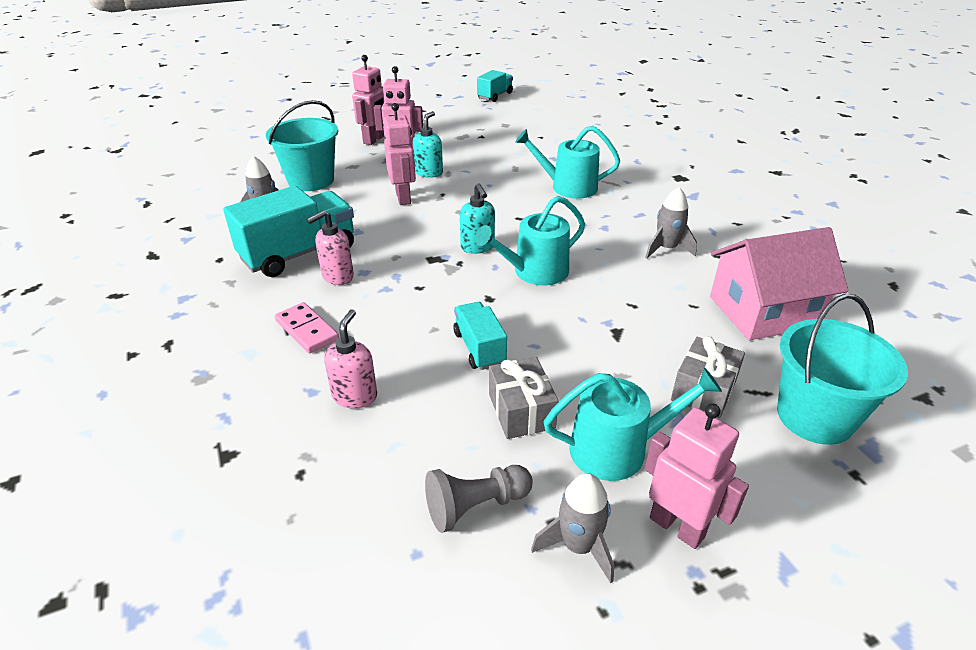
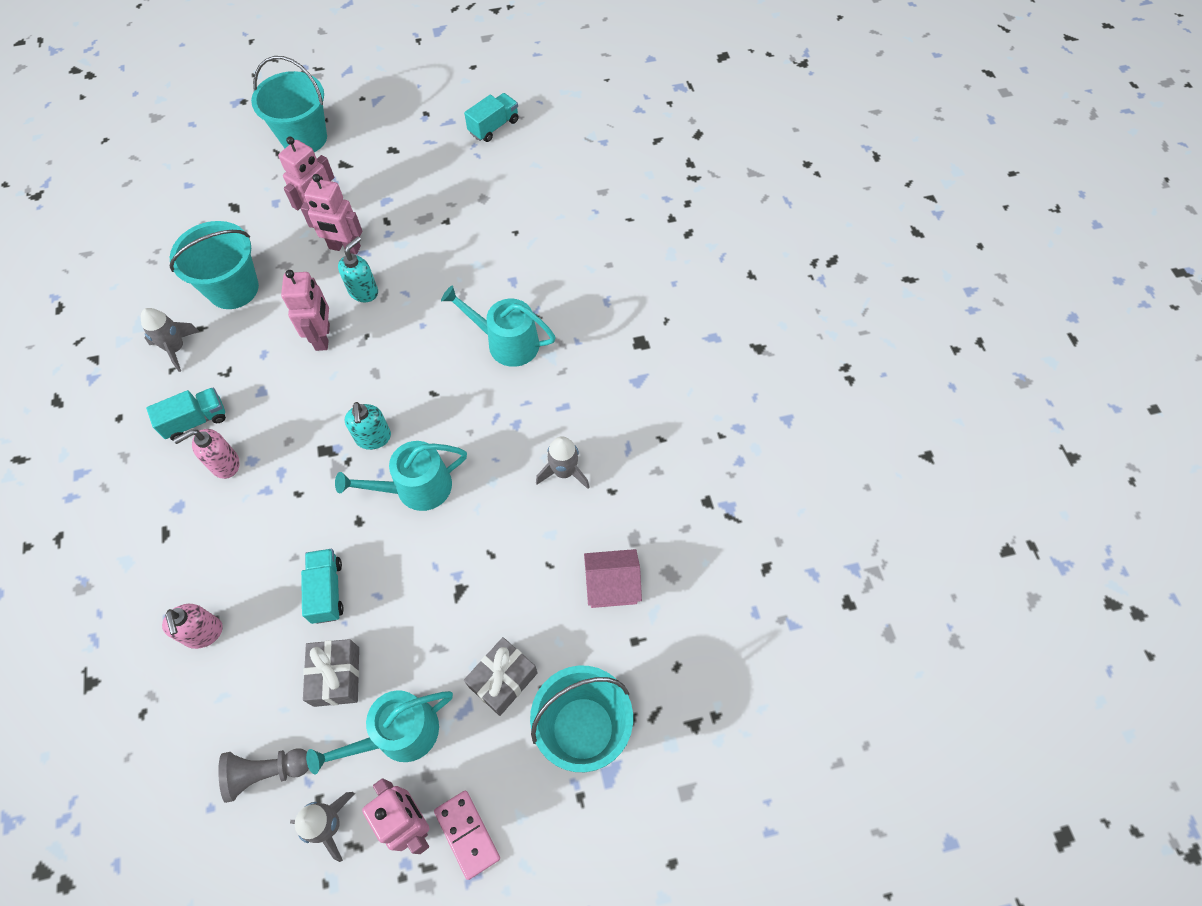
camera: 10 degrees right, 25 degrees up
turquoise truck [223,186,354,277] -> turquoise truck [146,388,226,441], size x0.56
pink domino [275,302,339,353] -> pink domino moved to [434,791,500,880]
pink soap dispenser [324,309,377,409] -> pink soap dispenser turned 135 degrees clockwise [162,604,223,649]
turquoise watering can [543,367,722,481] -> turquoise watering can turned 150 degrees clockwise [306,690,453,774]
pink house [710,227,848,340] -> pink house [584,549,642,608], size x0.59
none -> turquoise bucket [251,56,327,152]

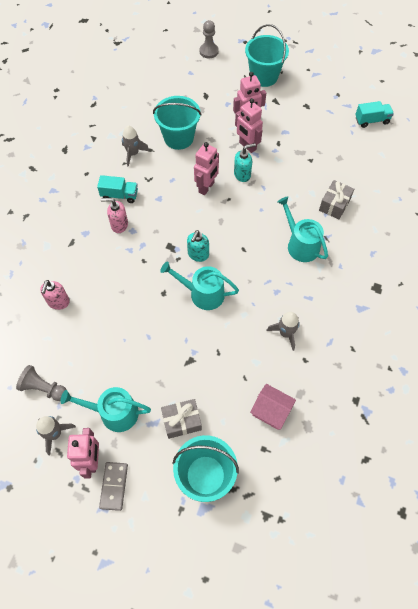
camera: 35 degrees right, 0 degrees up
turquoise truck [301,549,344,624] -> none
grey gift [303,639,359,707] -> grey gift moved to [319,180,354,219]
pink domino [434,791,500,880] -> grey domino [99,462,128,511]
none -> grey pawn [199,20,219,58]

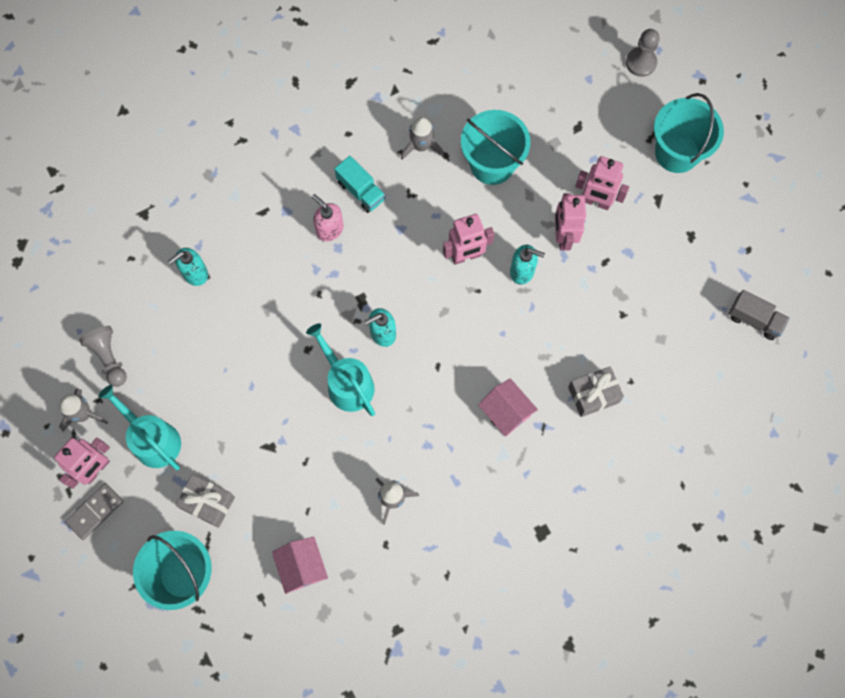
camera: 40 degrees right, 10 degrees up
pink soap dispenser [40,280,70,310] -> turquoise soap dispenser [168,248,208,286]
turquoise watering can [277,196,328,262] -> pink house [478,378,538,437]
turquoise truck [355,101,394,128] -> grey truck [728,290,790,340]

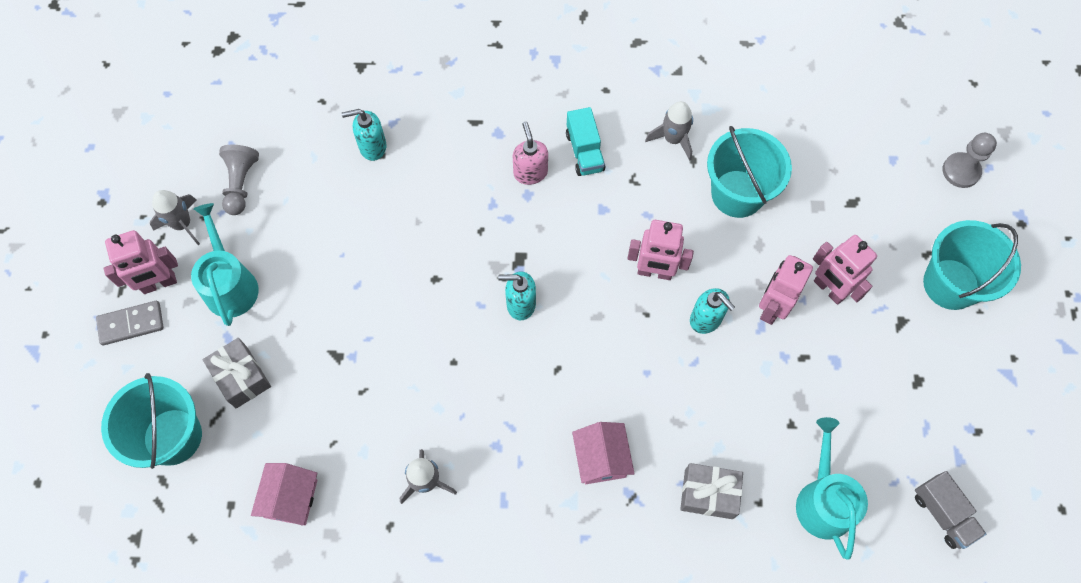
camera: 30 degrees right, 5 degrees down
turquoise watering can [306,323,375,416] -> turquoise watering can moved to [796,417,868,560]

